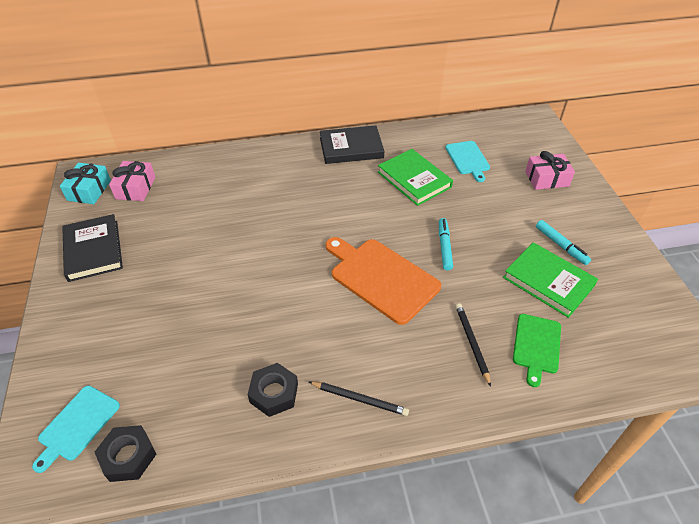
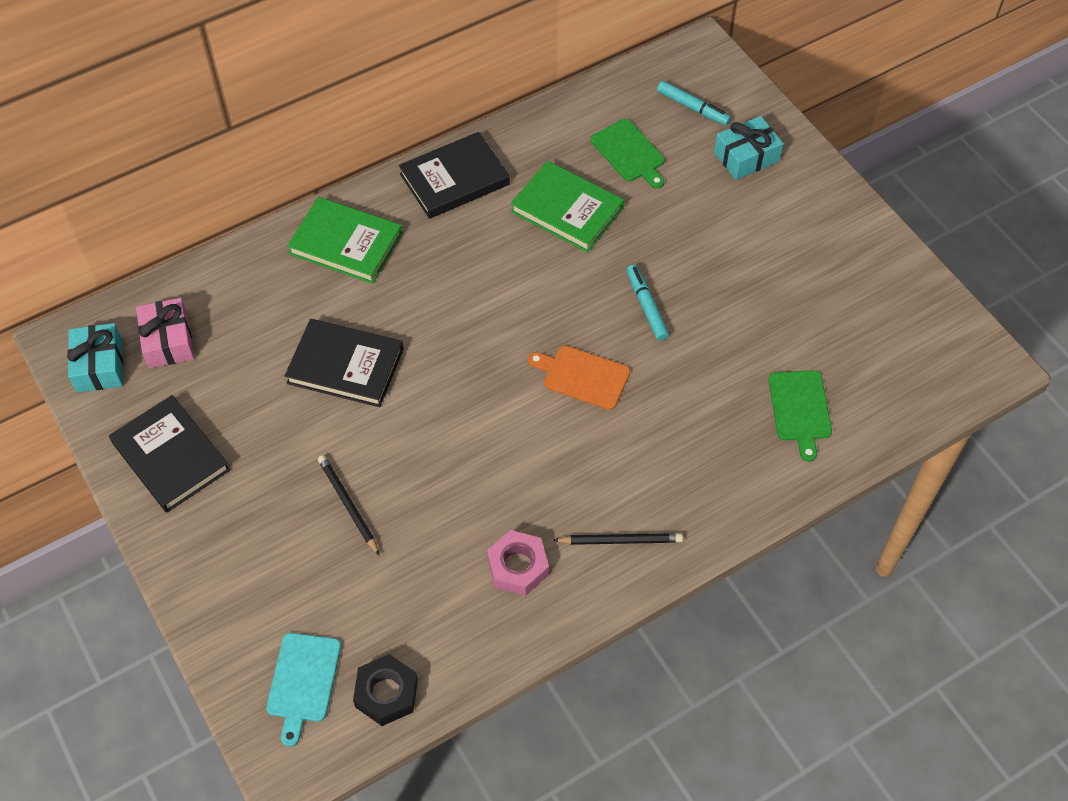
camera: 20 degrees left, 10 degrees up
black nut [248,363,298,417] -> pink nut [487,530,549,596]
orange cutting board [326,237,441,325] -> orange cutting board [528,346,630,410], size x0.59
turquoise cutting board [445,141,490,182] -> green cutting board [590,119,665,189]
black pencil [456,303,491,387] -> black pencil moved to [318,455,380,556]
green book [503,242,598,318] -> green book moved to [287,197,402,284]
pink gift [525,151,575,190] -> turquoise gift [714,116,783,180]
turquoise marker [536,220,591,265] -> turquoise marker moved to [657,81,731,126]
none -> black book [285,319,403,407]

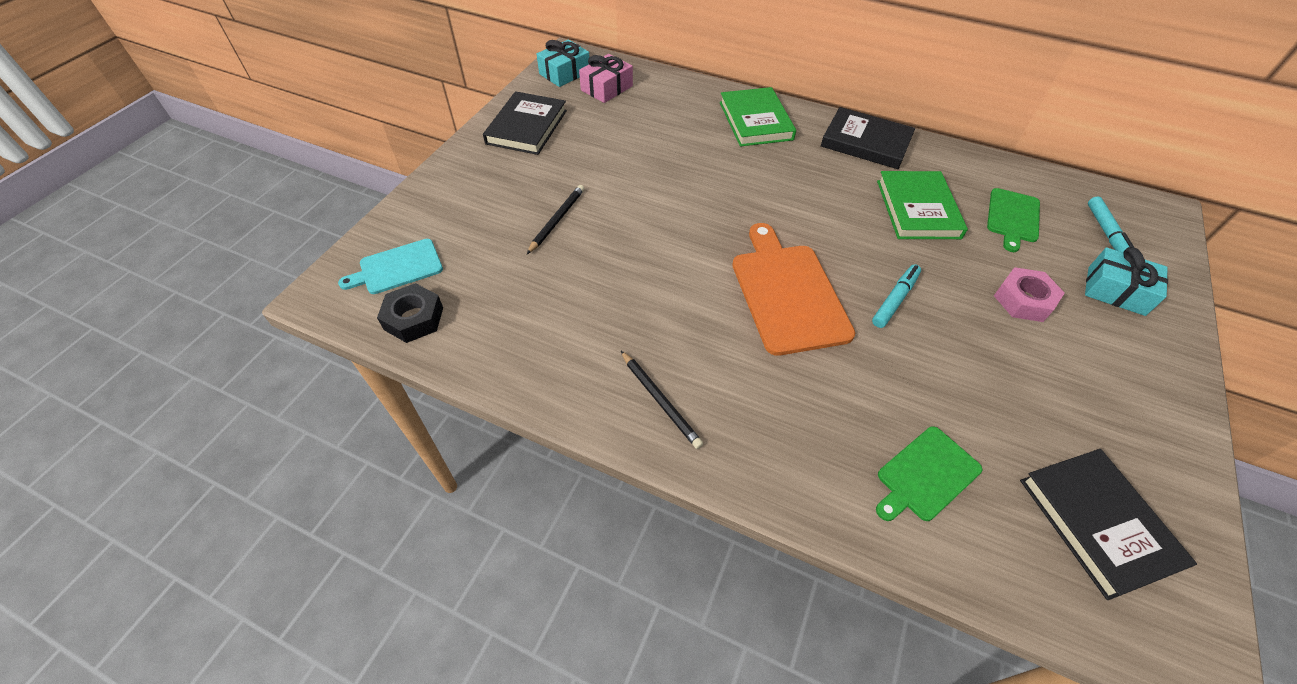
camera: 55 degrees right, 5 degrees down
black book [285,319,403,407] -> black book moved to [1020,449,1197,600]
pink nut [487,530,549,596] -> pink nut moved to [994,267,1065,322]
orange cutting board [528,346,630,410] -> orange cutting board [732,223,855,356], size x1.70

